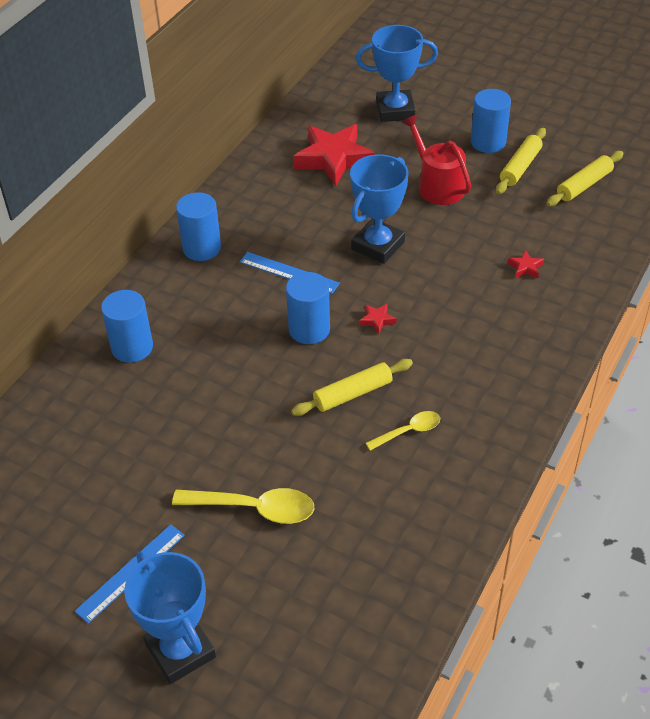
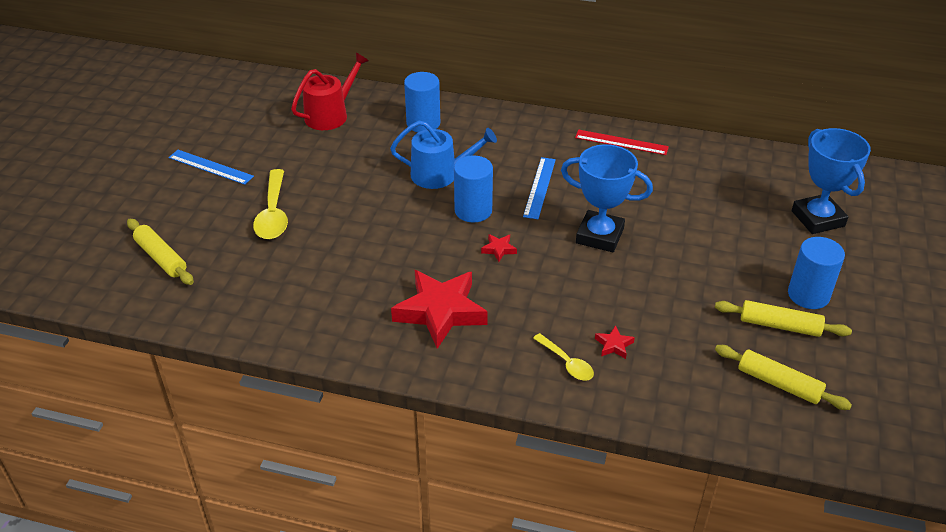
camera: 75 degrees right, 5 degrees down
blue trophy [124,552,216,684] -> none
blue cylinder [176,192,221,261] -> none
yellow rolling pin [291,359,413,416] -> yellow rolling pin moved to [127,219,194,285]
red star [293,124,375,186] -> red star moved to [391,270,488,349]
yellow spoon [366,411,440,451] -> yellow spoon moved to [533,333,594,381]
red watering can [402,115,471,205] -> red watering can moved to [291,53,369,130]
none -> blue watering can [390,120,497,189]
none -> red ruler [575,130,669,155]

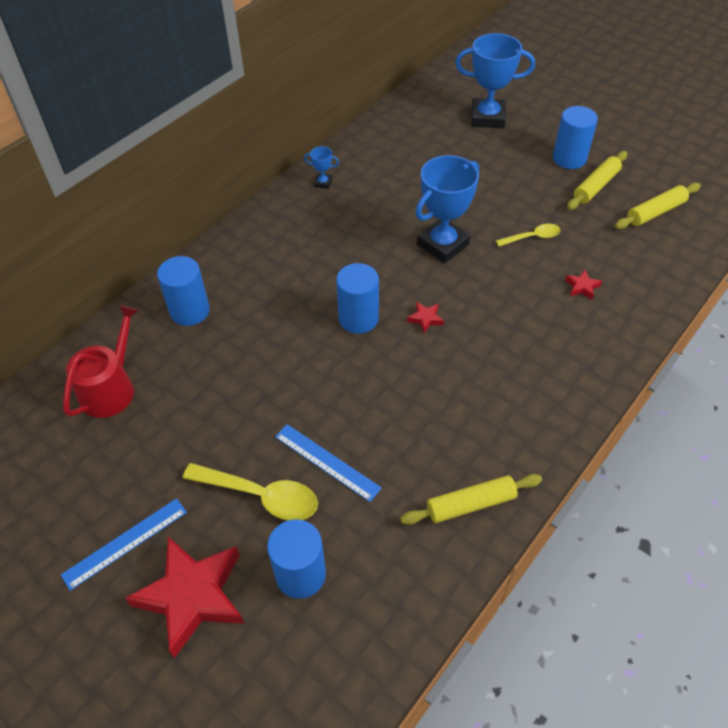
camera: 65 degrees left, 10 degrees up
yellow rolling pin [127,219,194,285] -> yellow rolling pin moved to [400,474,542,525]
red watering can [291,53,369,130] -> red watering can turned 45 degrees clockwise [63,305,140,418]
blue watering can [390,120,497,189] -> none
red star [391,270,488,349] -> red star moved to [125,537,244,659]
blue ruler [523,157,556,219] -> blue ruler moved to [275,424,382,502]
yellow spoon [533,333,594,381] -> yellow spoon moved to [496,224,561,247]
red ruler [575,130,669,155] -> blue trophy [304,146,339,189]
none -> blue cylinder [267,519,326,599]

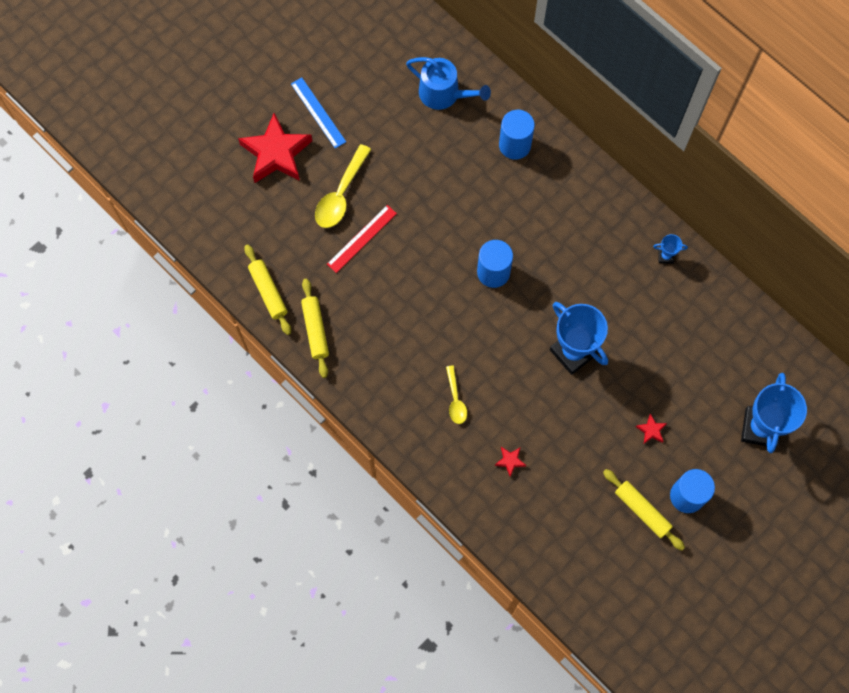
camera: 95 degrees right, 20 degrees up
red watering can [63,305,140,418] -> blue watering can [406,57,491,110]
blue cylinder [267,519,326,599] -> none
blue ruler [275,424,382,502] -> red ruler [327,205,397,273]
blue trophy [304,146,339,189] -> blue trophy turned 75 degrees clockwise [653,234,688,264]
red star [407,302,444,333] -> red star moved to [636,413,667,444]
yellow spoon [496,224,561,247] -> yellow spoon moved to [446,365,467,424]
yellow rolling pin [615,183,701,229] -> yellow rolling pin moved to [244,245,291,335]

